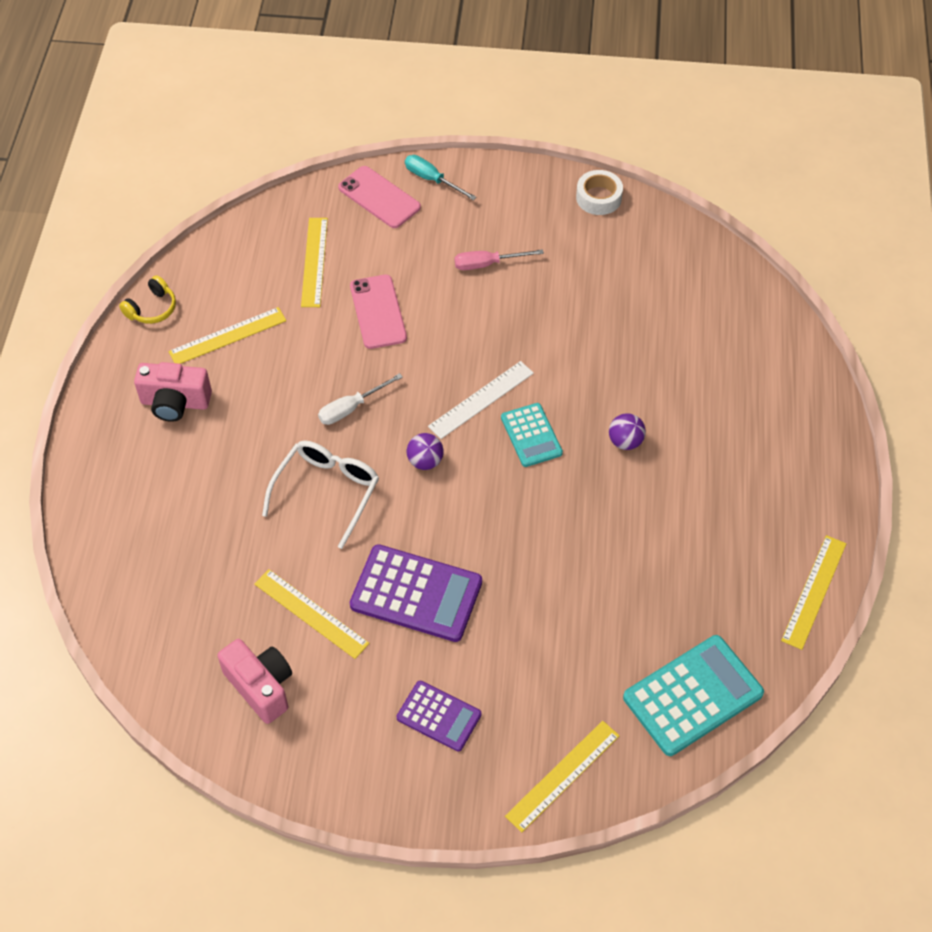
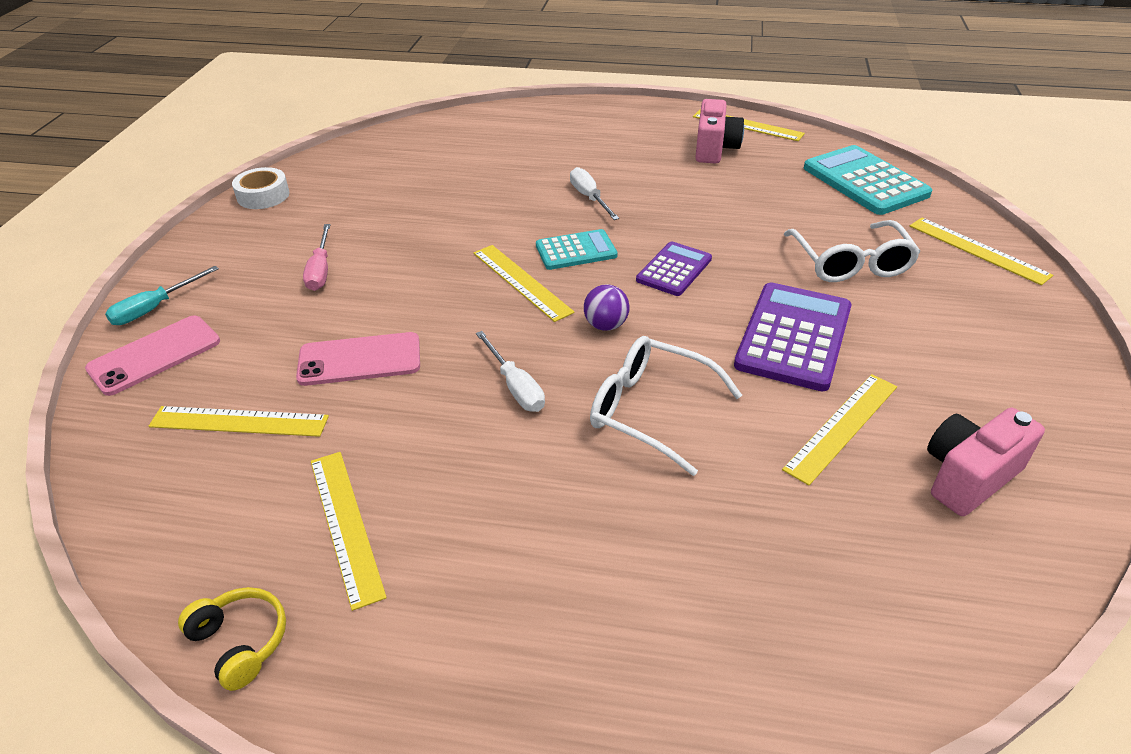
camera: 85 degrees left, 15 degrees down
pink camera [134,362,212,422] -> pink camera moved to [695,99,744,164]
purple calculator [397,681,481,752] -> purple calculator moved to [636,242,712,296]
white ruler [428,361,534,439] -> yellow ruler [473,245,575,322]
purple ball [609,413,646,450] -> white screwdriver [570,167,619,220]
none -> white glasses [784,220,920,282]

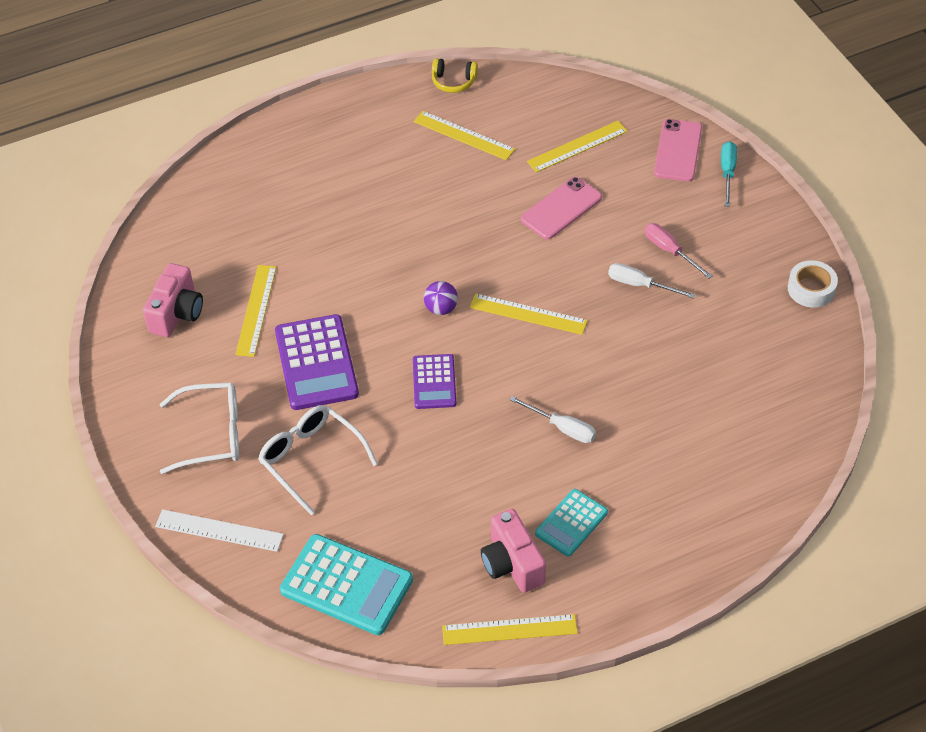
camera: 145 degrees right, 10 degrees up
white screwdriver [476,331,545,412] -> white screwdriver moved to [608,263,695,299]
turquoise calculator [536,229,618,270] -> turquoise calculator moved to [535,489,608,557]
white glasses [590,336,742,476] -> white glasses moved to [160,383,239,474]
yellow ruler [910,218,1053,285] -> white ruler [155,509,284,552]

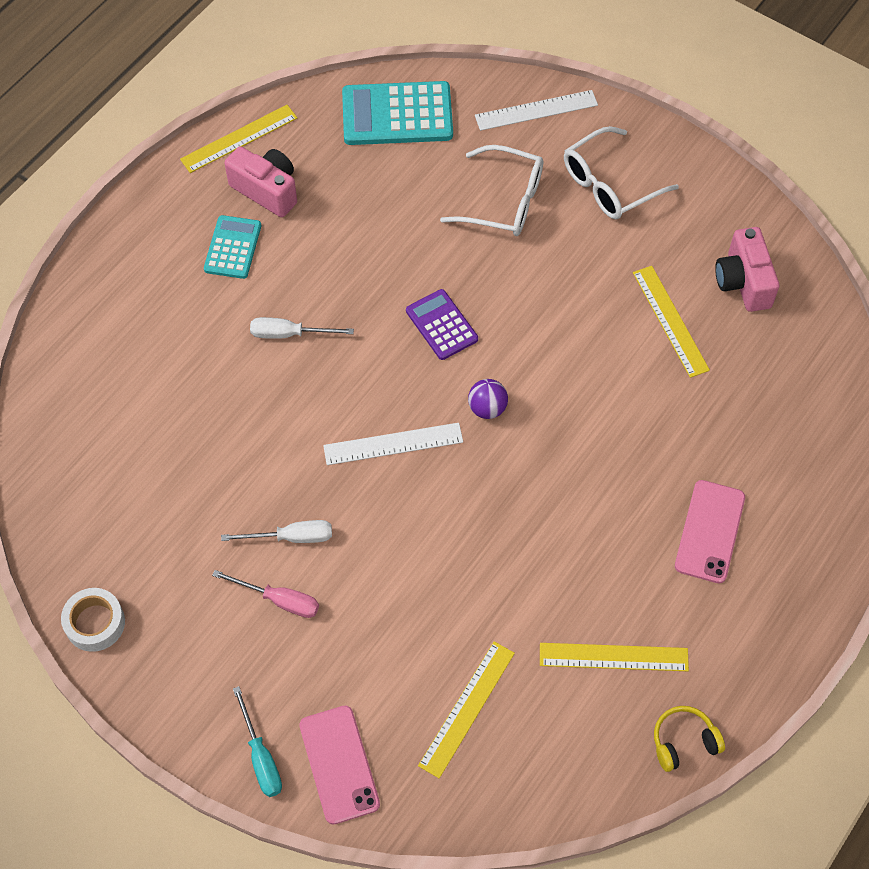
camera: 150 degrees right, 10 degrees up
purple calculator [275,314,359,410] -> none
yellow ruler [470,293,588,335] -> white ruler [323,423,463,465]
pink phone [521,177,602,240] -> pink phone moved to [675,480,745,583]

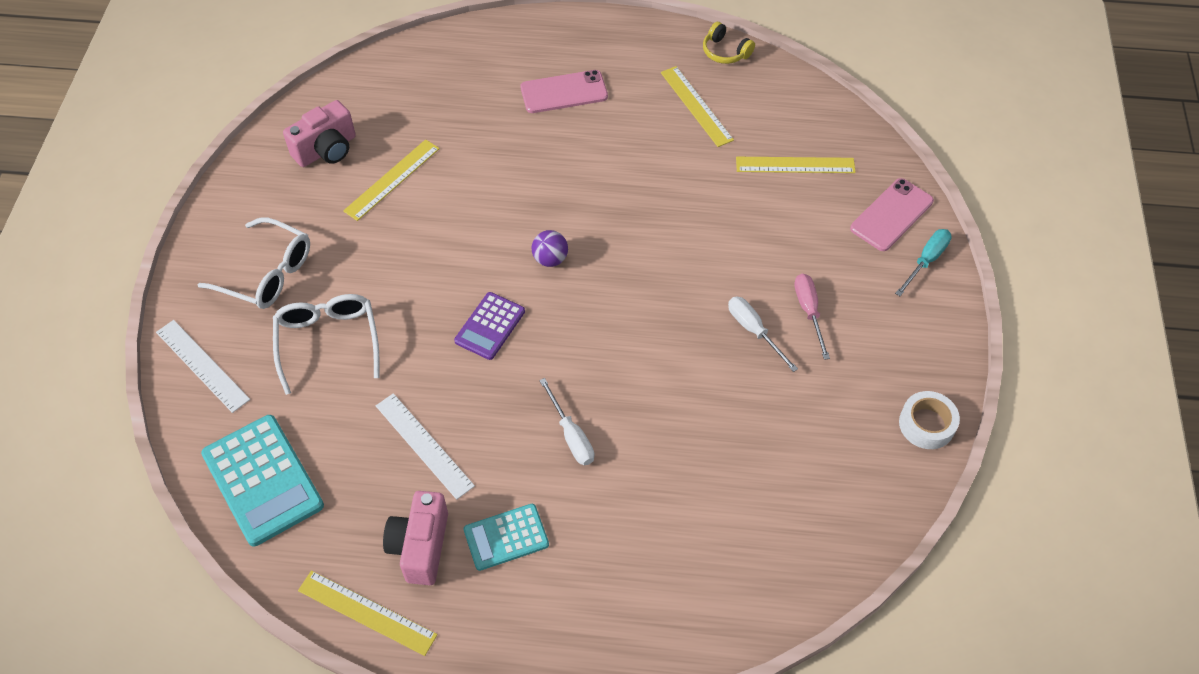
camera: 120 degrees left, 5 degrees down
white ruler [323,423,463,465] -> white ruler moved to [376,393,475,500]

